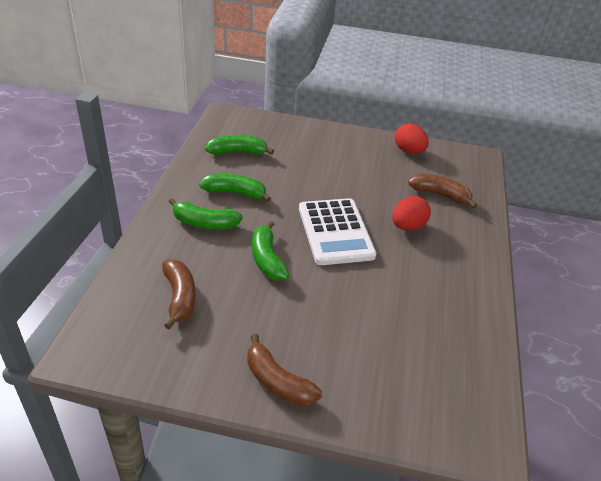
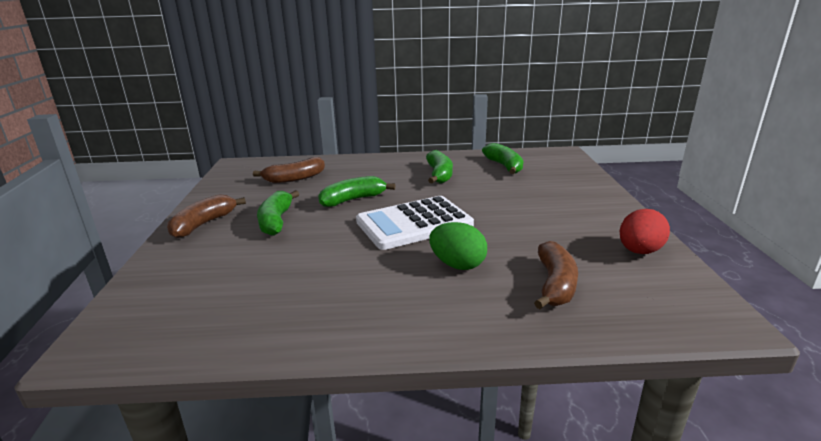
camera: 80 degrees right, 15 degrees down
green banana [169,198,243,229] -> green banana moved to [257,190,299,236]
red egg [392,196,431,231] -> green egg [429,222,487,270]

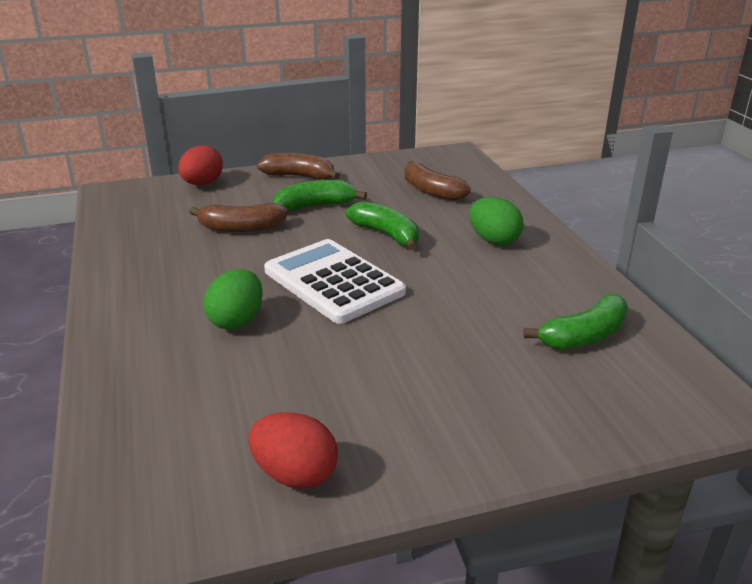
camera: 75 degrees right, 5 degrees up
green banana [426,150,453,183] -> none
brown banana [534,241,578,309] -> brown banana moved to [189,203,288,232]
none -> red egg [178,145,223,185]
none -> green egg [469,197,523,245]

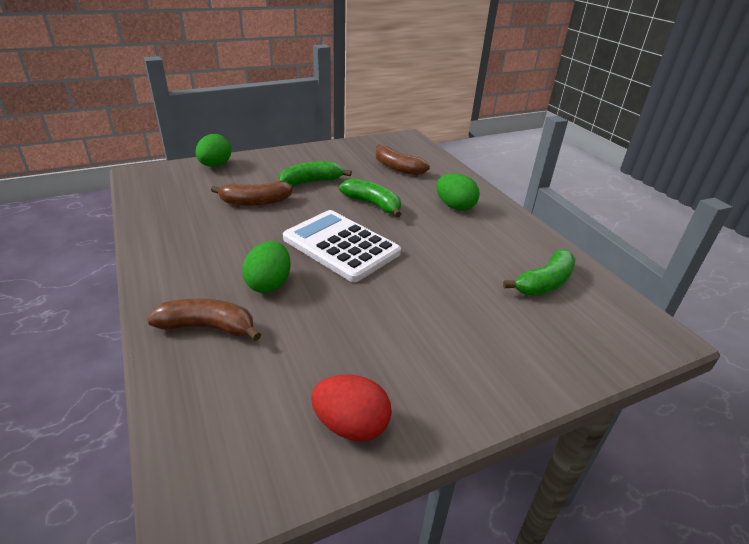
camera: 10 degrees left, 5 degrees up
red egg [178,145,223,185] -> green egg [196,134,231,167]
brown banana [257,153,340,180] -> brown banana moved to [147,299,261,341]

